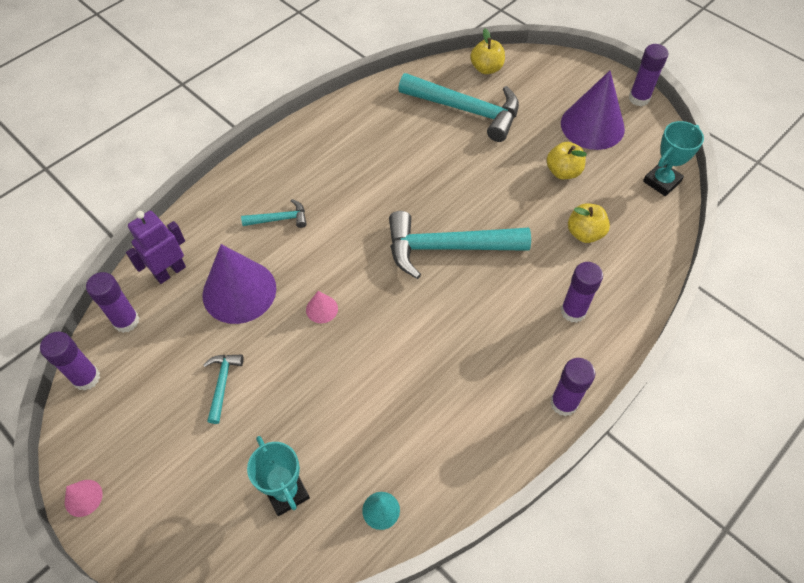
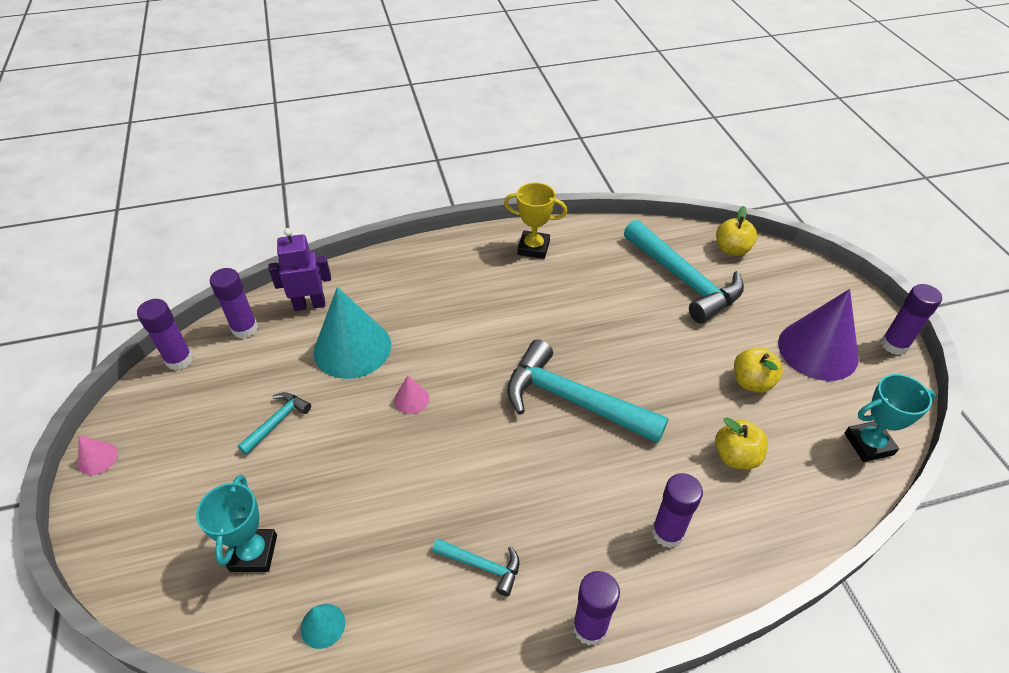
camera: 30 degrees right, 10 degrees down
purple cone [202,244,276,324] -> turquoise cone [314,287,391,379]
turquoise hammer [241,199,307,228] -> turquoise hammer moved to [432,538,519,596]
none -> yellow trophy [504,182,567,259]

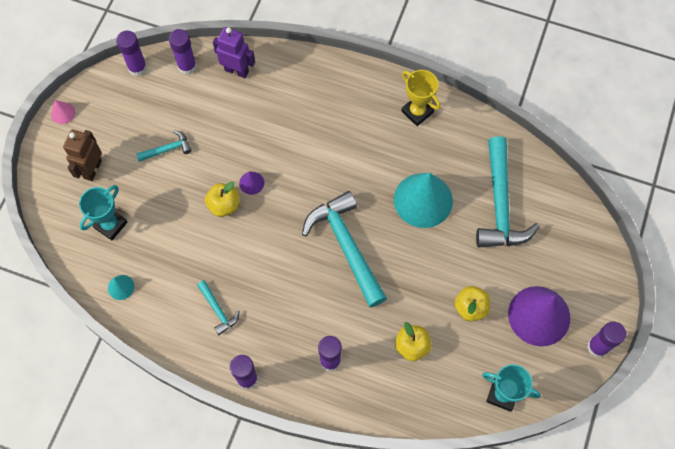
camera: 35 degrees right, 20 degrees up
turquoise cone [314,287,391,379] -> turquoise cone moved to [394,173,453,228]
pink cone [394,375,429,414] -> purple cone [239,171,264,195]
yellow apple [716,206,757,256] -> yellow apple moved to [205,181,239,217]
none -> brown robot [63,129,102,181]

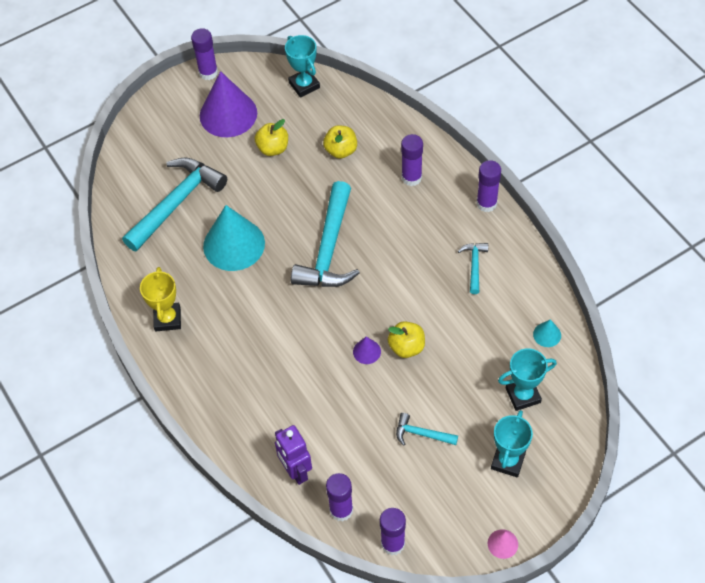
camera: 140 degrees left, 10 degrees down
brown robot [63,129,102,181] -> turquoise trophy [491,410,533,478]

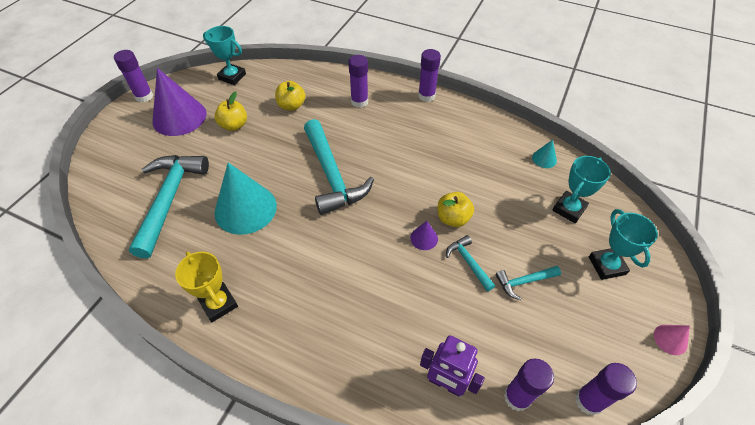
camera: 35 degrees left, 5 degrees down
turquoise hammer [458,243,488,294] -> turquoise hammer moved to [446,235,495,291]

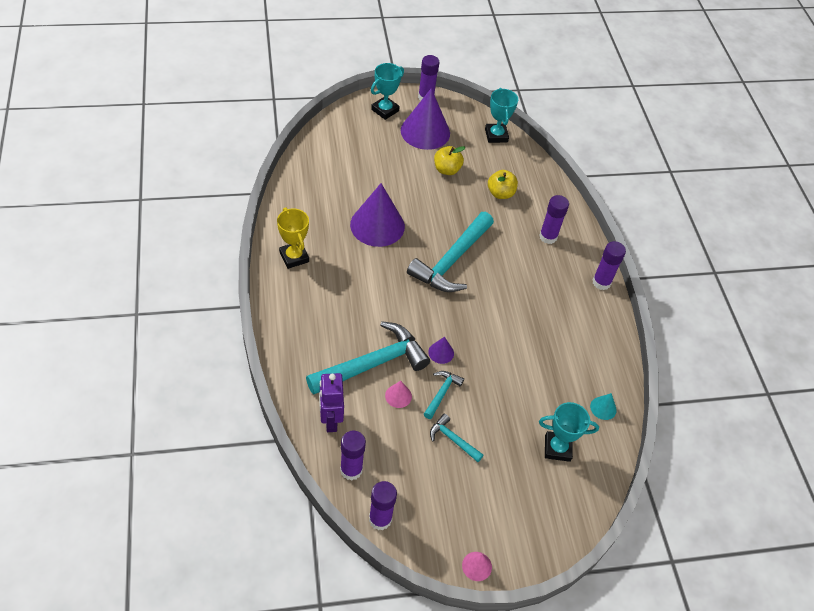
camera: 50 degrees right, 0 degrees up
turquoise hammer [129,155,209,258] -> turquoise hammer moved to [306,321,430,395]
yellow trophy [175,252,238,322] -> yellow trophy turned 45 degrees counterclockwise [277,207,309,269]
turquoise cone [214,162,277,235] -> purple cone [350,183,405,247]
yellow apple [438,192,474,227] -> none
turquoise trophy [589,209,658,280] -> turquoise trophy moved to [371,63,404,120]
none -> pink cone [385,381,412,408]

